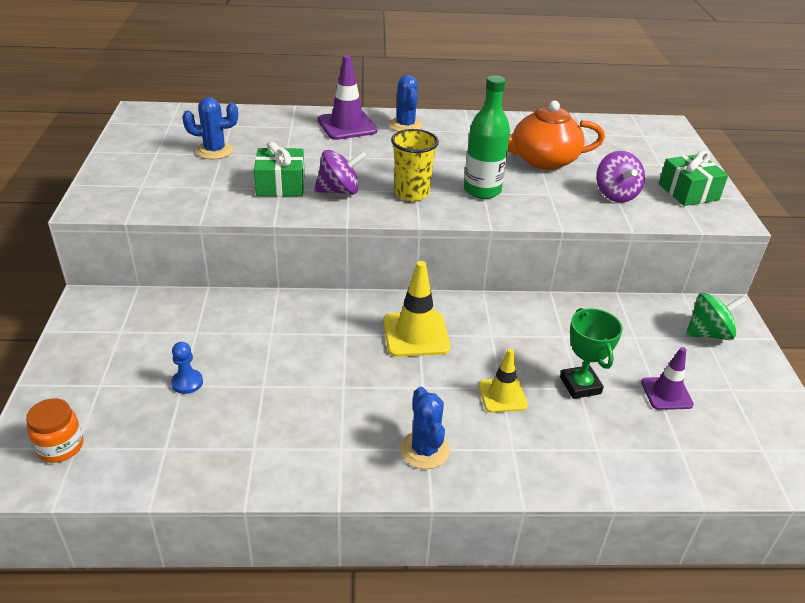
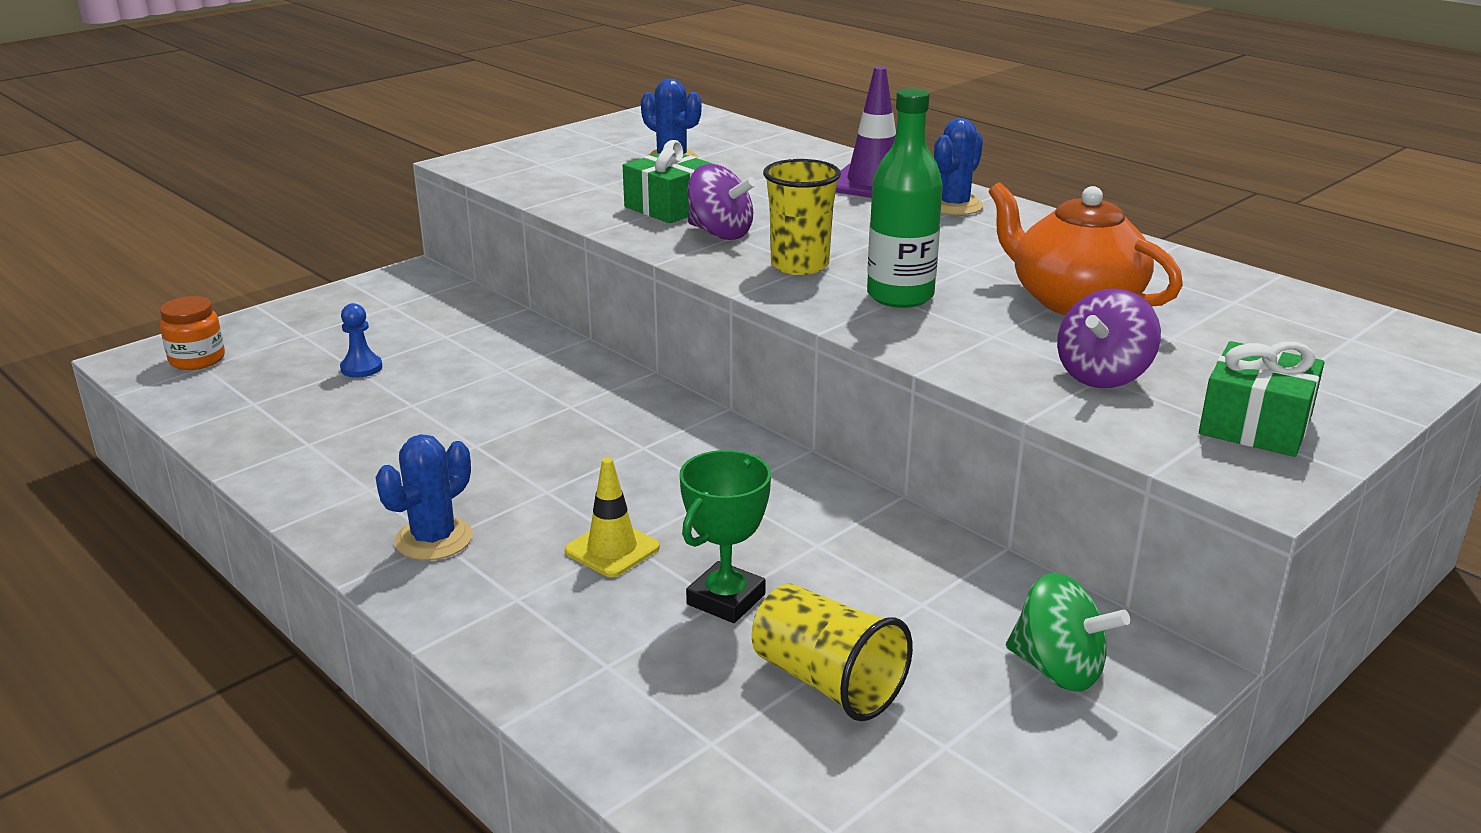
camera: 50 degrees right, 10 degrees down
yellow traffic cone [383,261,451,357] -> none
purple traffic cone [641,347,694,410] -> yellow cup [752,584,913,721]

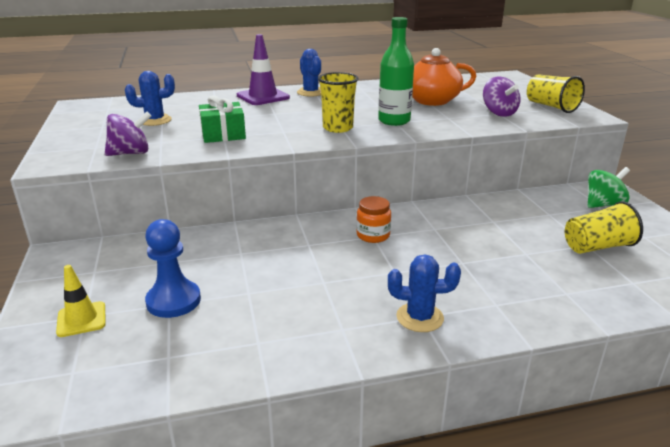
camera: 60 degrees left, 0 degrees up
orange jar [160,296,225,370] -> orange jar moved to [356,196,391,243]
blue pawn [340,303,382,378] -> blue pawn [145,219,201,318], size x1.78
blue cactus [375,434,473,560] -> blue cactus turned 60 degrees counterclockwise [388,254,461,332]
yellow traffic cone [565,457,660,577] -> yellow traffic cone moved to [56,265,105,337]
green trophy [679,450,771,623] -> none
purple spinning top [687,164,756,240] -> purple spinning top moved to [105,112,151,156]
green gift [1199,341,1325,457] -> yellow cup [527,74,585,113]

